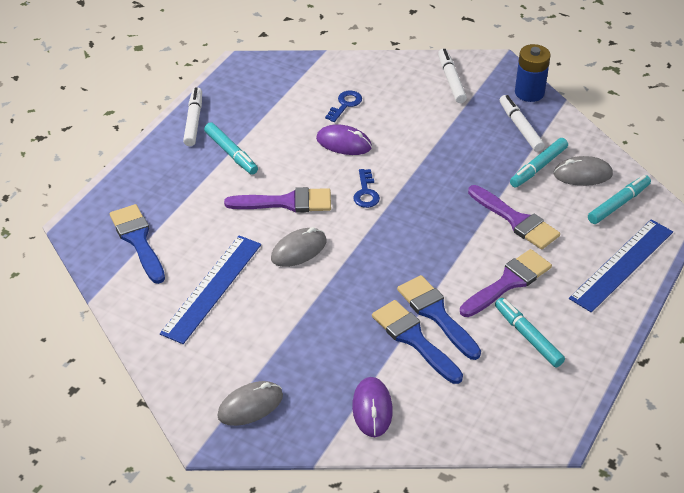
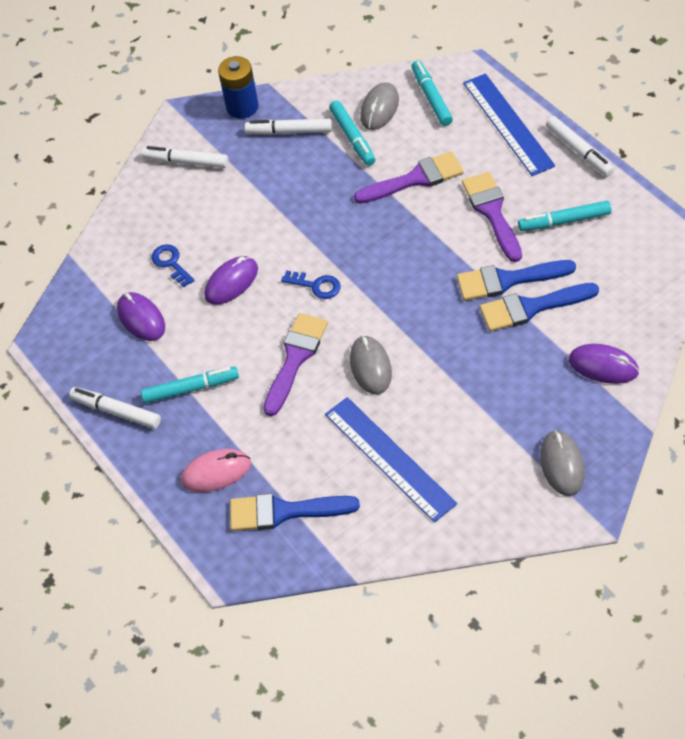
camera: 60 degrees left, 10 degrees up
none -> purple mouse [117,292,165,341]
none -> pink mouse [181,449,251,492]
none -> white marker [546,116,614,177]

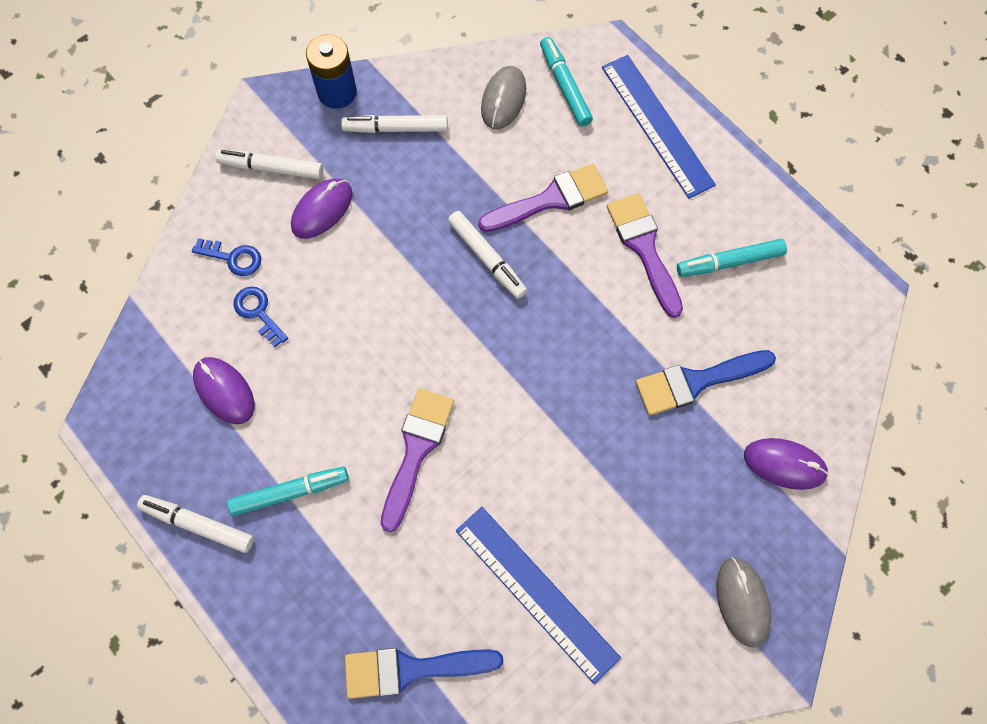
camera: 10 degrees left, 15 degrees up
pink mouse [181,449,251,492] -> none
purple mouse [204,256,258,305] -> purple mouse moved to [291,179,353,239]
blue key [281,271,341,299] -> blue key moved to [192,238,261,276]
turquoise marker [329,100,375,166] -> none
grey mouse [350,335,392,395] -> none
blue brush [457,260,576,301] -> none
white marker [546,116,614,177] -> white marker moved to [448,211,527,299]

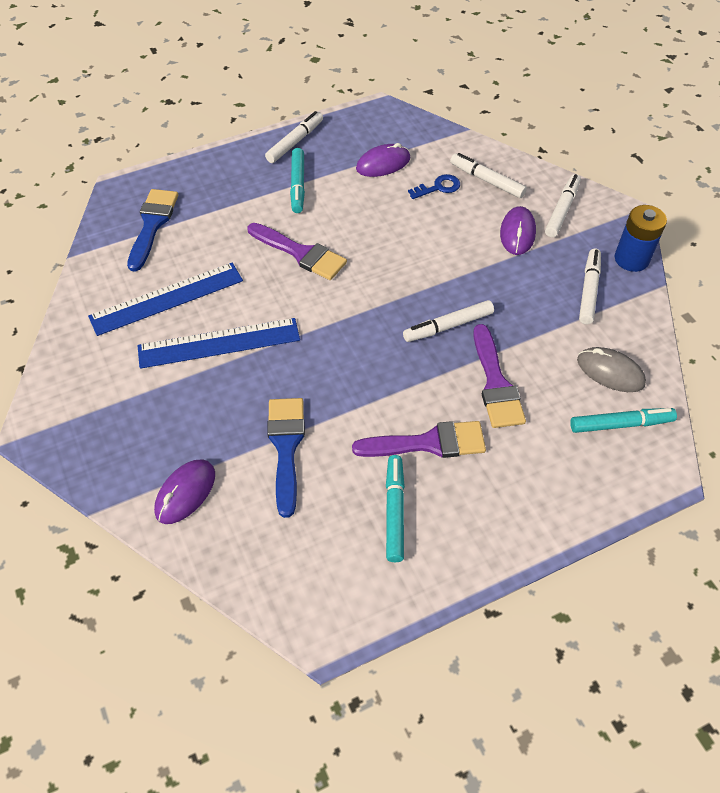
camera: 105 degrees right, 15 degrees down
blue key [192,238,261,276] -> white marker [450,153,527,198]
purple mouse [291,179,353,239] -> purple mouse turned 45 degrees clockwise [500,206,536,255]
blue ruler [602,55,716,199] -> blue ruler moved to [138,318,300,369]
grey mouse [716,557,771,647] -> none

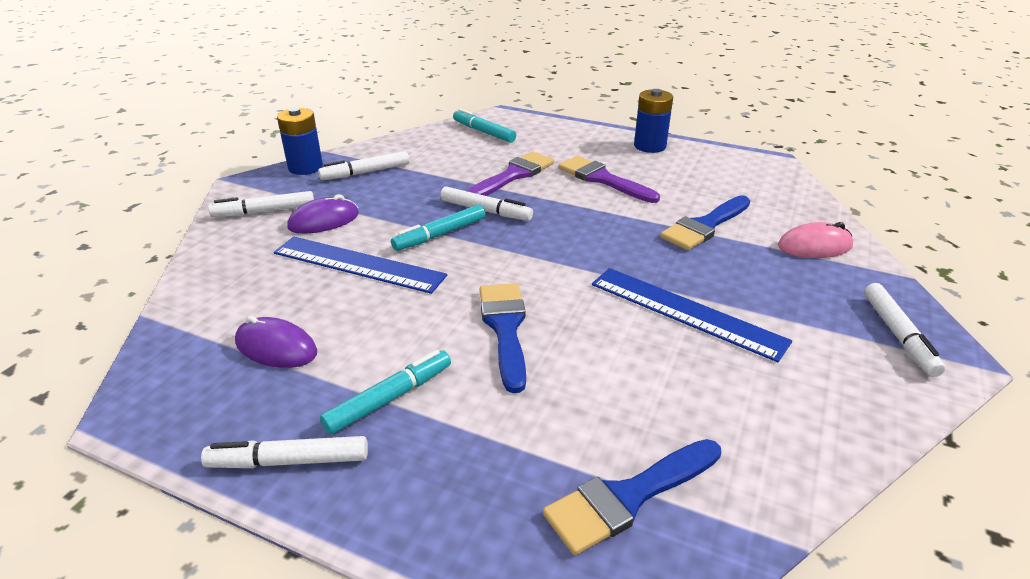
camera: 130 degrees left, 20 degrees down
blue ruler [88,263,243,336] -> blue ruler moved to [274,237,447,294]
purple mouse [154,459,215,524] -> pink mouse [778,222,853,258]
purple brush [247,223,347,280] -> blue brush [480,283,526,393]
turquoise marker [386,455,405,562] -> turquoise marker moved to [391,204,486,251]
blue key [408,174,460,199] -> none
white marker [450,153,527,198] -> white marker moved to [864,283,946,377]
grey mouse [577,347,646,392] -> none
none -> blue battery [634,89,673,153]

